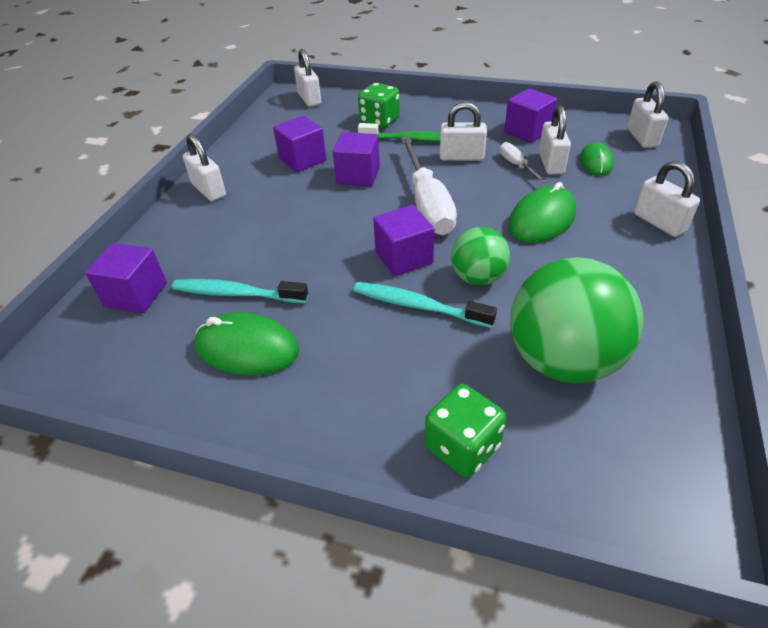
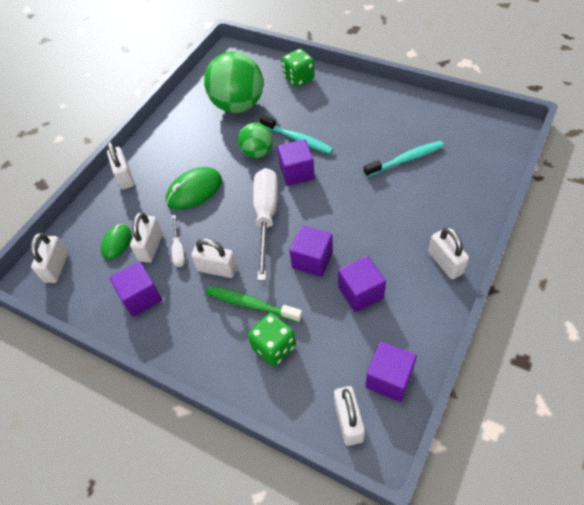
camera: 165 degrees left, 10 degrees up
purple cube [85,243,167,313] -> purple cube moved to [366,341,417,402]
turquoise toothbrush [172,279,308,303] -> turquoise toothbrush turned 45 degrees counterclockwise [364,141,444,177]
green mouse [195,312,299,376] -> none

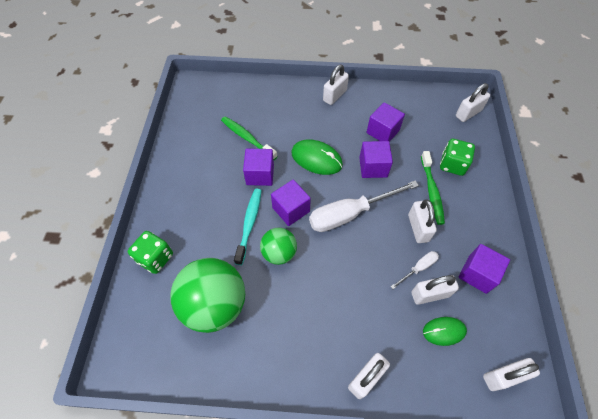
camera: 120 degrees left, 5 degrees up
green mouse [166,167,222,210] -> green mouse moved to [291,139,343,175]
turquoise toothbrush [364,141,444,177] -> green toothbrush [221,117,278,160]
purple cube [366,341,417,402] -> purple cube moved to [243,148,274,186]

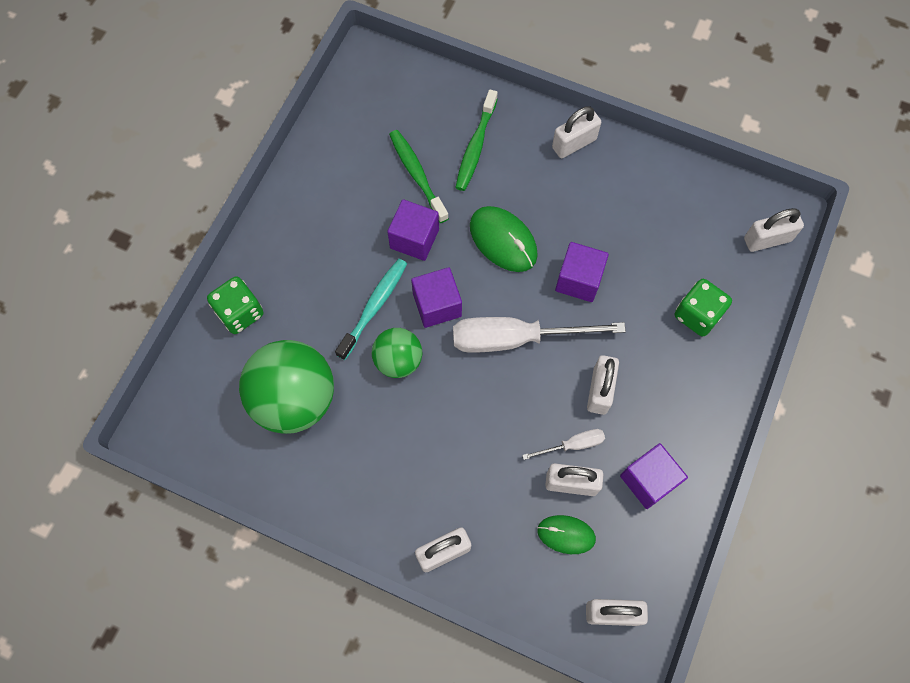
camera: 20 degrees right, 10 degrees up
purple cube [367,102,405,142] -> none
green toothbrush [421,151,445,225] -> green toothbrush moved to [455,89,498,191]

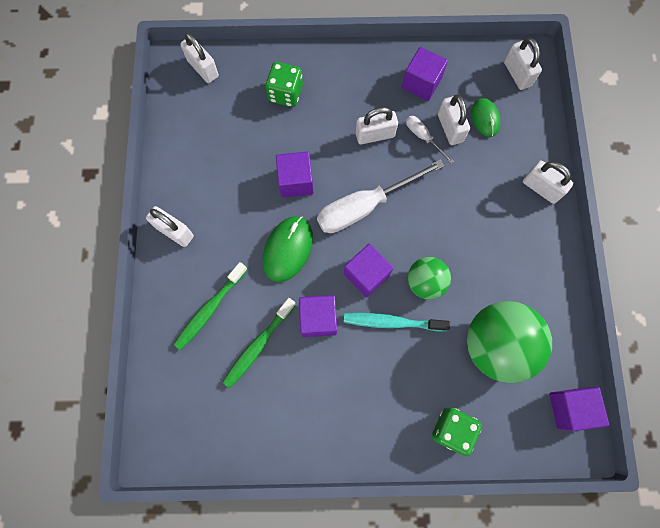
camera: 115 degrees left, 5 degrees up
white screwdriver [453,317,626,353] -> white screwdriver turned 90 degrees clockwise [317,159,444,233]
green toothbrush [455,89,498,191] -> green toothbrush turned 135 degrees clockwise [174,262,248,350]
none -> purple cube [549,387,609,431]

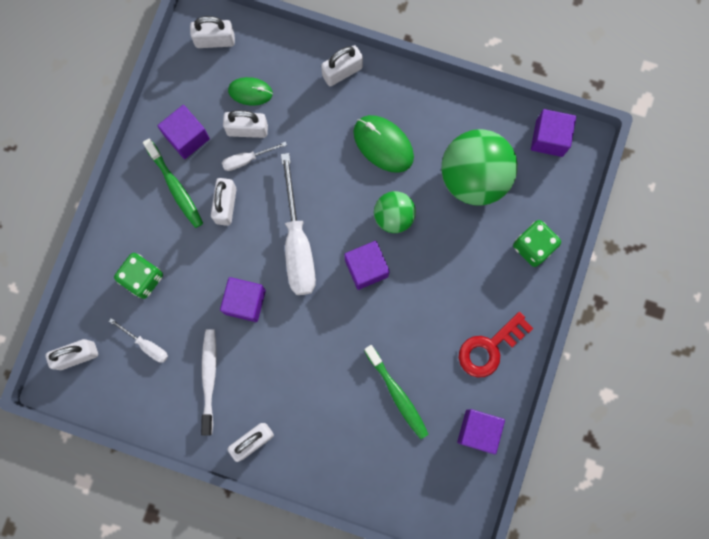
camera: 70 degrees left, 5 degrees up
green toothbrush [174,262,248,350] -> green toothbrush moved to [143,139,203,228]
green mouse [263,216,313,282] -> green mouse moved to [353,115,414,173]
purple cube [299,295,337,337] -> purple cube moved to [457,409,505,454]
turquoise toothbrush [344,313,450,331] -> none
none -> white screwdriver [109,318,168,363]
none -> white toothbrush [201,329,216,436]
none -> red key [459,312,533,378]

